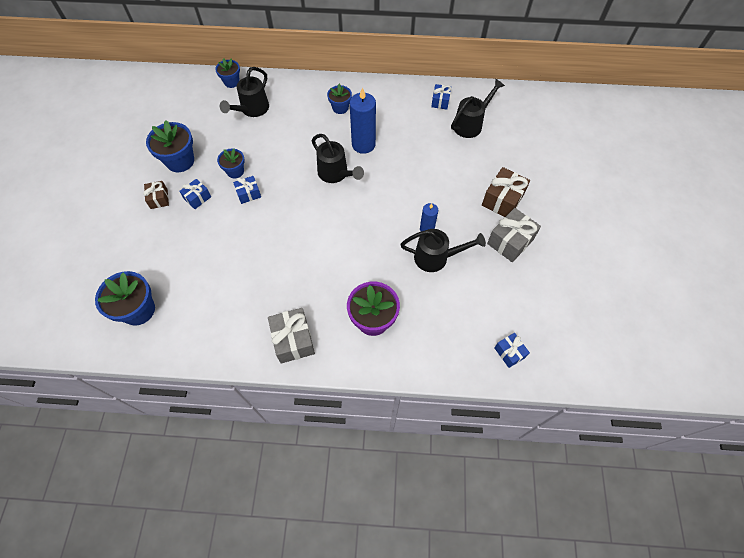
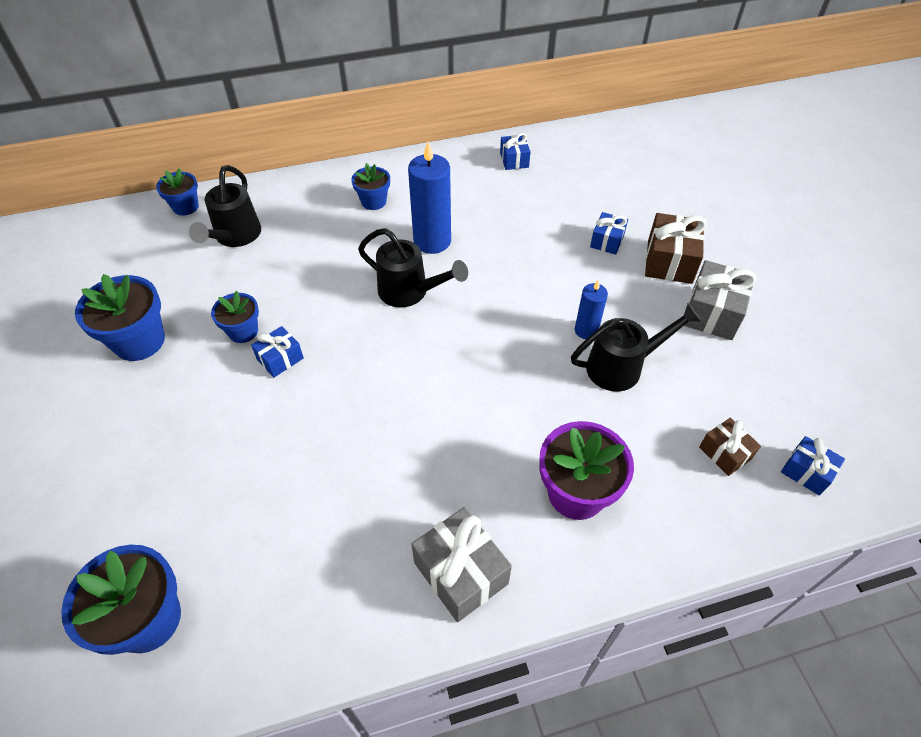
camera: 20 degrees left, 10 degrees down
brown gift [143,181,169,209] -> brown gift moved to [699,418,761,476]
blue gift [179,179,211,209] -> blue gift moved to [590,212,628,255]
black watering can [451,79,505,138] -> none

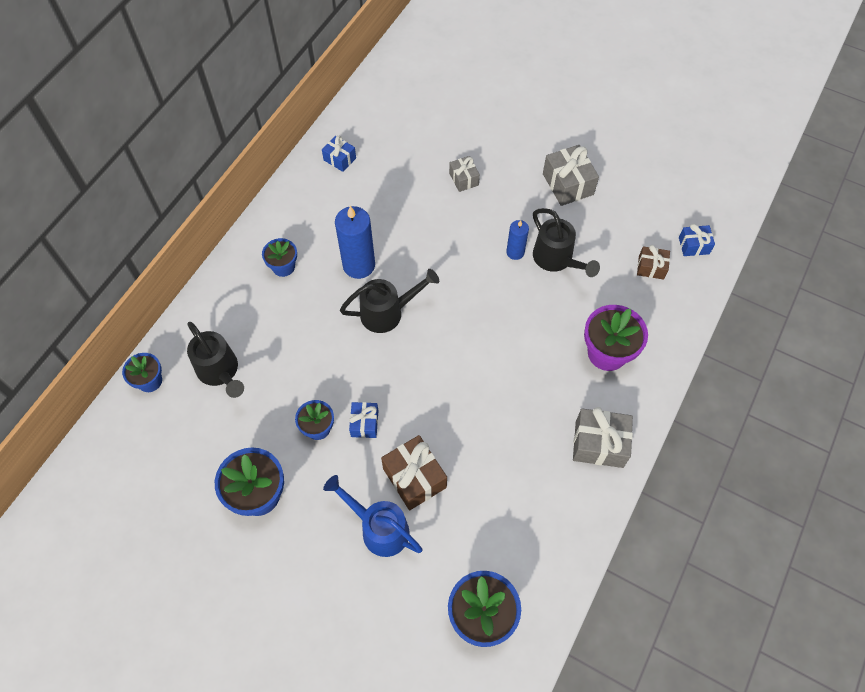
camera: 45 degrees left, 10 degrees up
black watering can [571,303,702,392] -> black watering can turned 120 degrees clockwise [533,208,600,277]
blue gift [590,212,628,255] -> grey gift [449,156,480,192]
brown gift [645,213,707,284] -> brown gift moved to [381,435,447,510]
none -> blue watering can [323,475,423,557]

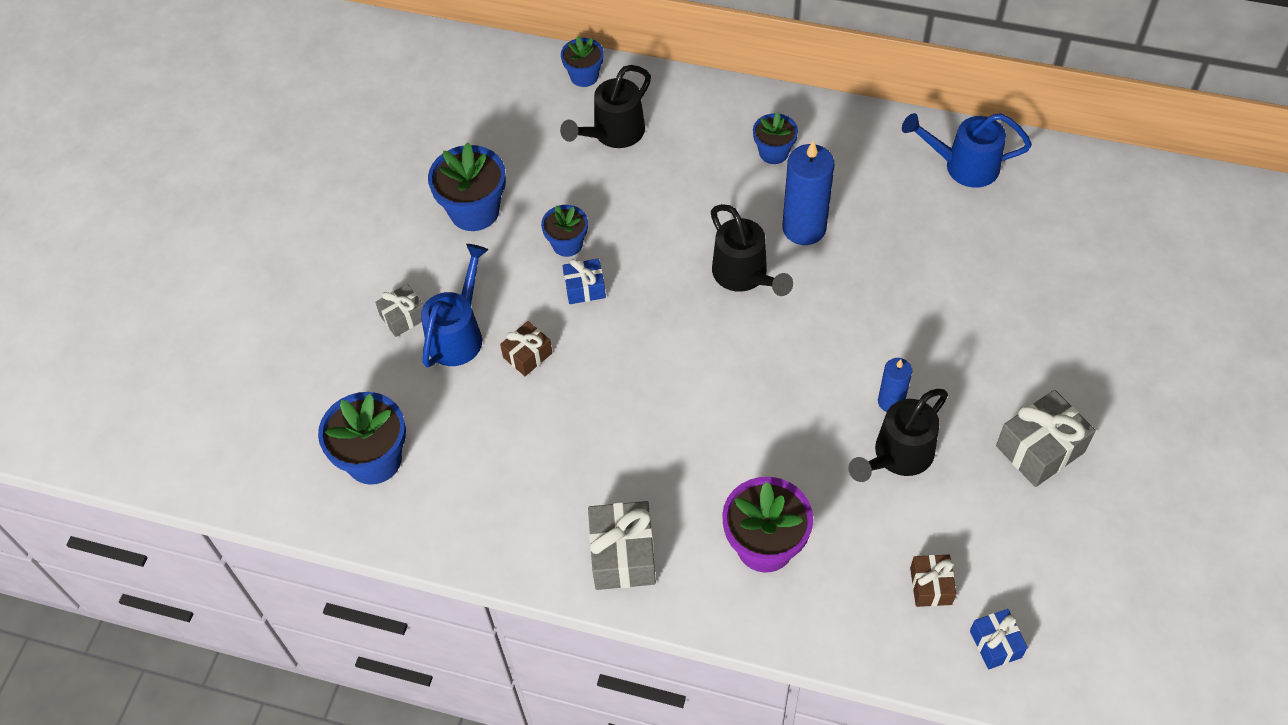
camera: 80 degrees right, 5 degrees down
blue gift [322,135,356,172] -> blue watering can [902,113,1032,188]
brown gift [381,435,447,510] -> brown gift [500,321,552,376], size x0.59
grey gift [449,156,480,192] -> grey gift moved to [375,284,424,337]

